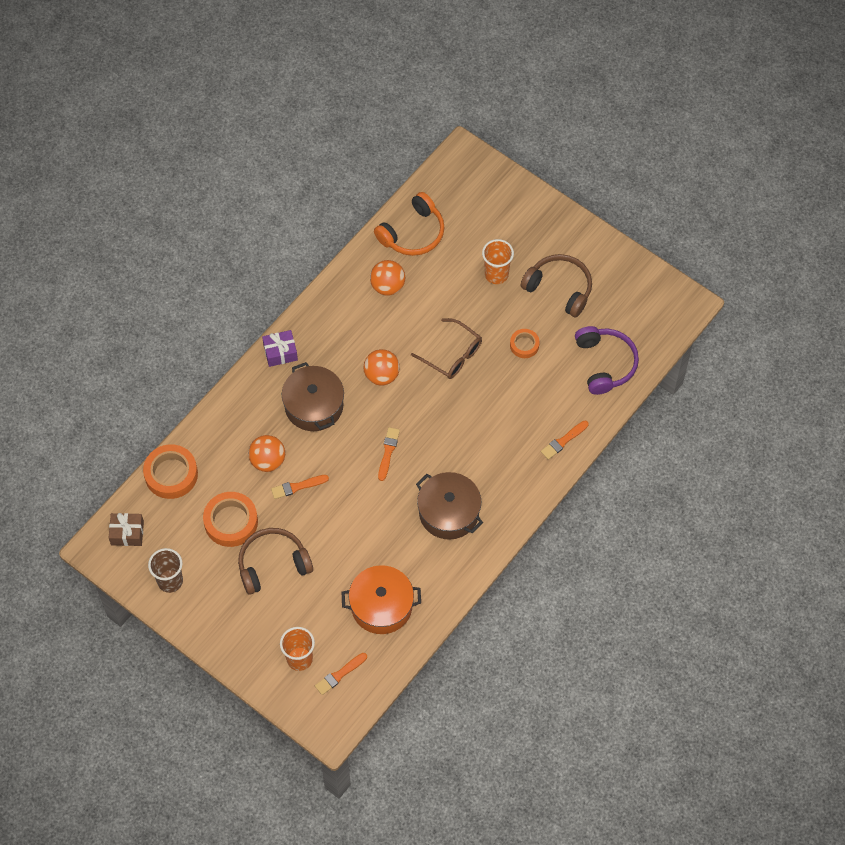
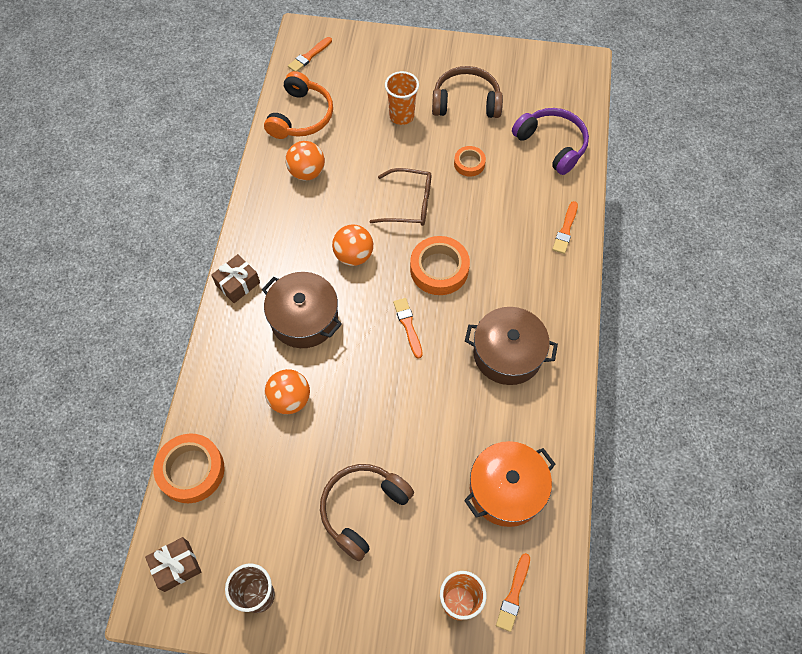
camera: 30 degrees left, 0 degrees up
orange tape [203,492,258,547] -> orange tape moved to [410,236,470,295]
purple gift [262,330,298,367] -> brown gift [211,254,260,303]
orange brush [271,475,329,499] -> orange brush moved to [288,37,332,72]

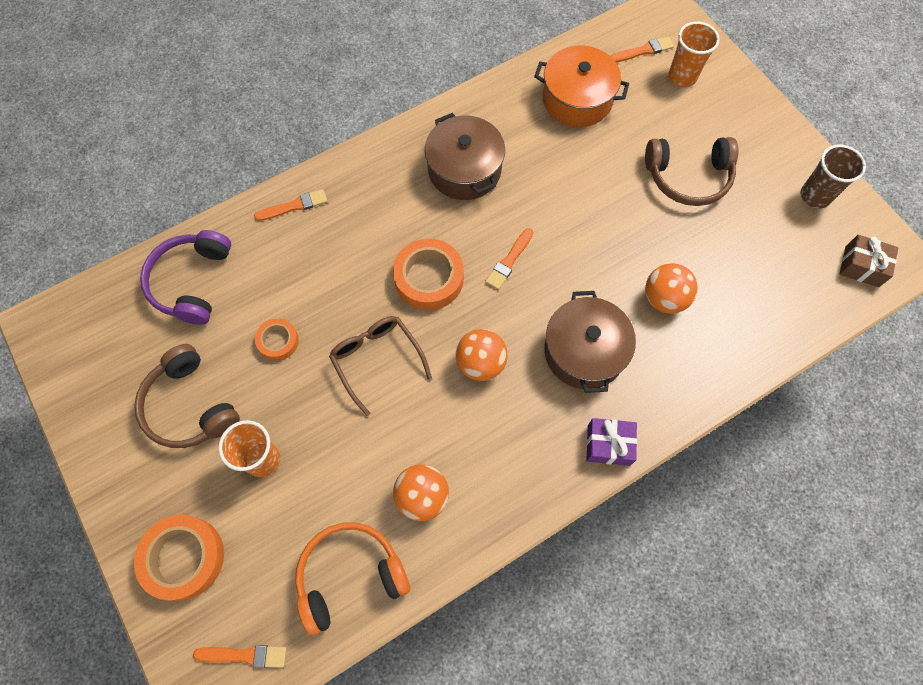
camera: 130 degrees left, 5 degrees up
orange tape [153,434,224,503] -> orange tape moved to [134,515,224,601]
brown gift [211,254,260,303] -> purple gift [586,418,637,466]

